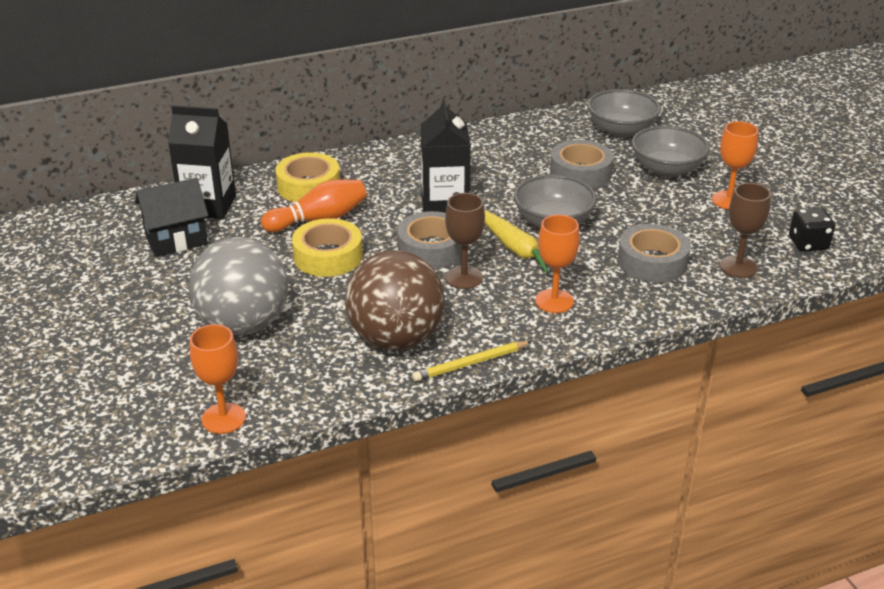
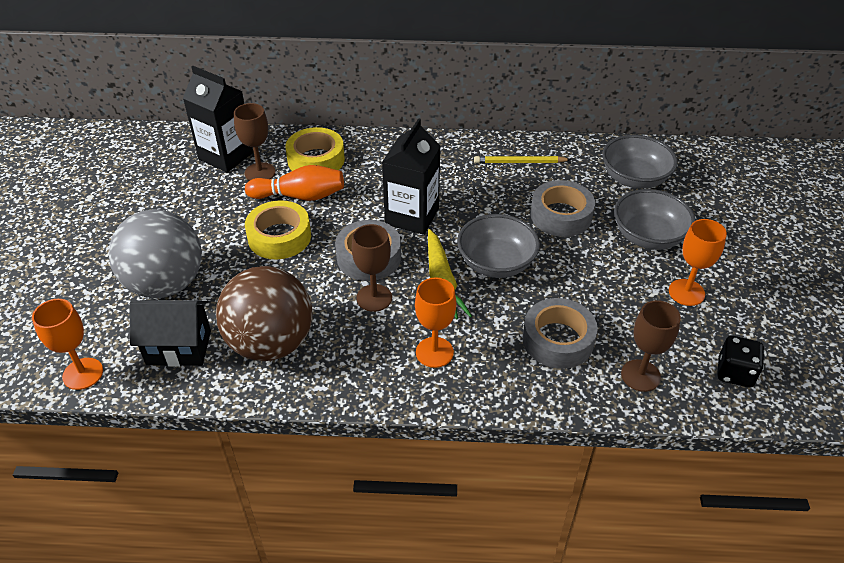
camera: 25 degrees right, 10 degrees up
black house [135,178,208,257] -> black house moved to [130,300,211,366]
yellow pencil [412,341,532,381] -> yellow pencil moved to [474,156,571,163]
none -> brown goblet [234,103,276,181]

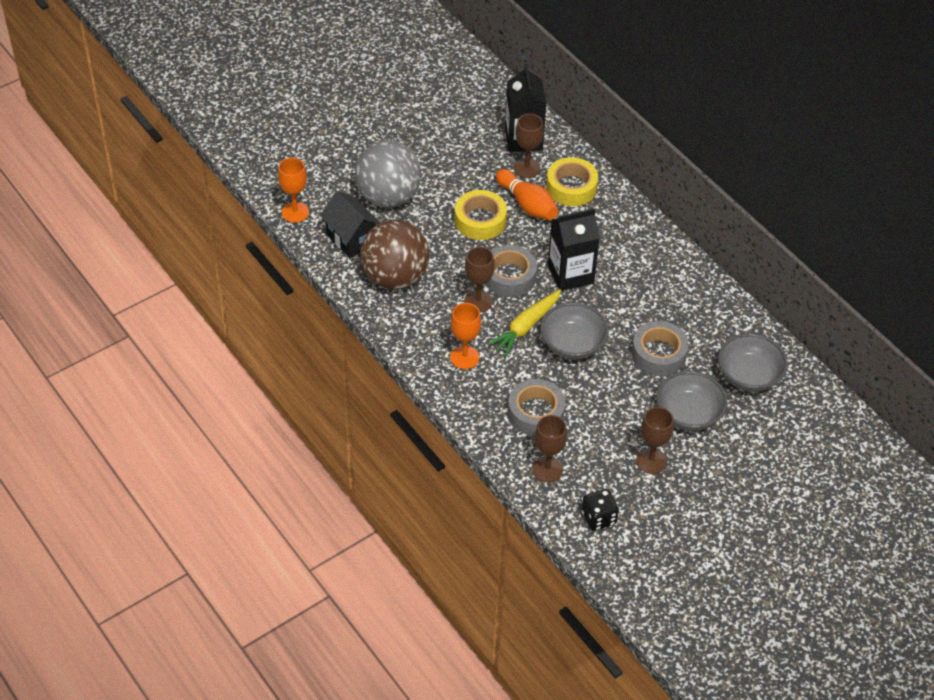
camera: 50 degrees right, 5 degrees up
yellow pencil [474,156,571,163] -> none
orange goblet [669,219,727,306] -> brown goblet [636,407,674,474]

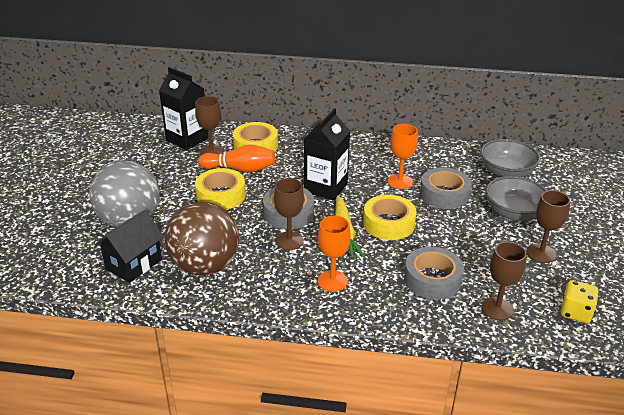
camera: 45 degrees left, 15 degrees down
orange goblet [278,158,309,223] -> orange goblet moved to [387,124,418,189]
black house [320,191,380,258] -> black house turned 60 degrees counterclockwise [95,210,164,283]
grey bowl [540,302,609,360] -> yellow tape [363,195,417,240]
black dice [582,489,619,531] -> yellow dice [560,280,599,323]

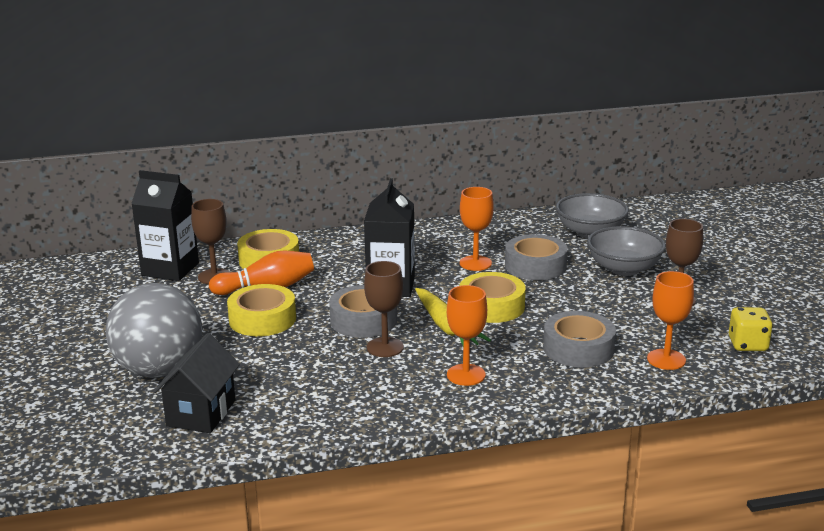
camera: 20 degrees left, 10 degrees down
brown ball [165,202,239,276] -> none
brown goblet [482,242,527,320] -> orange goblet [647,271,694,370]

